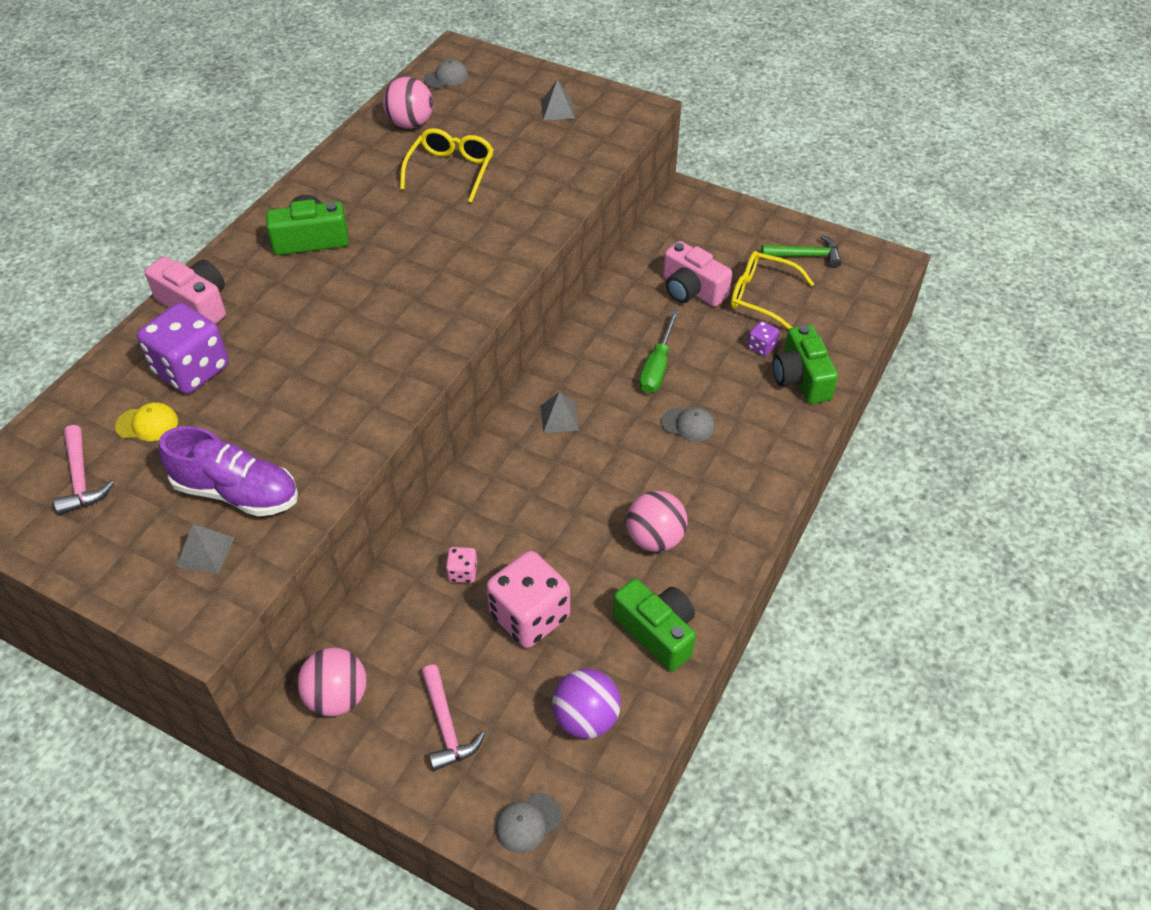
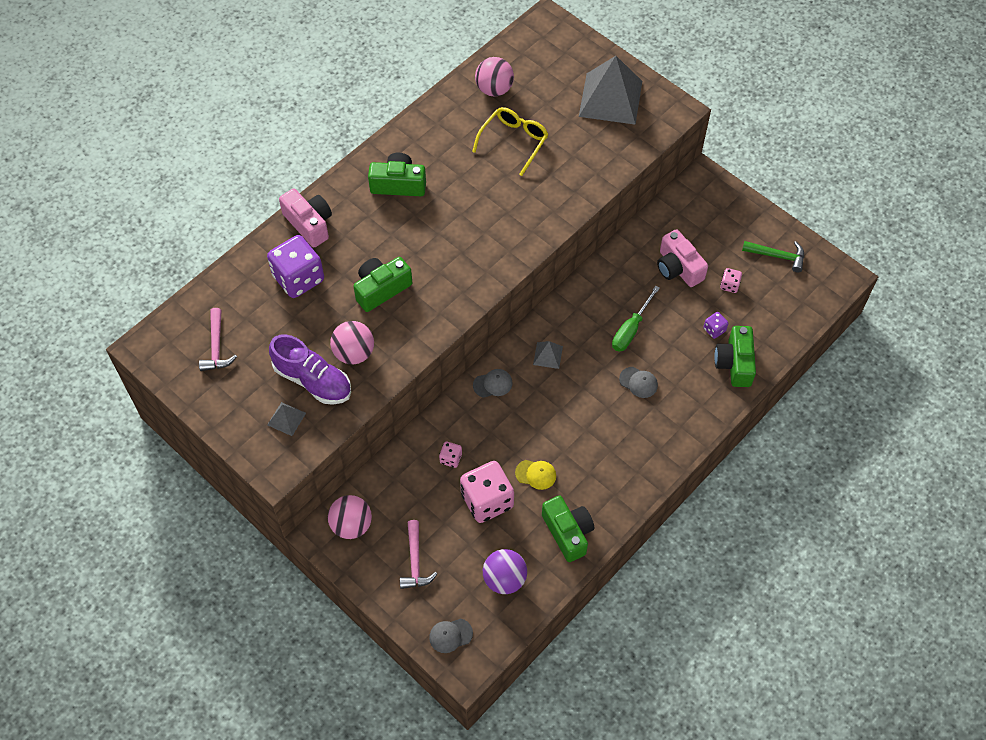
camera: 15 degrees right, 10 degrees up
yellow cap [115,402,178,441] -> yellow cap moved to [515,460,556,490]
grey cap [424,59,468,89] -> grey cap moved to [473,369,513,398]
grey pyramid [541,80,575,120] -> grey pyramid [579,56,642,125], size x2.27
pink ball [626,491,688,552] -> pink ball moved to [330,321,374,364]
yellow glasses [731,251,814,330] -> pink dice [720,268,742,293]
none -> green camera [353,257,412,312]

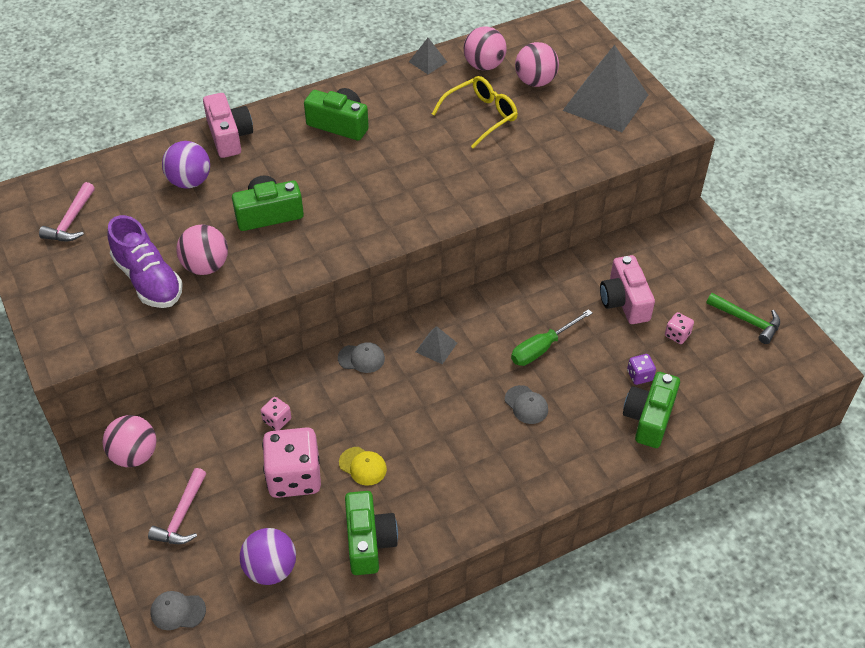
camera: 20 degrees right, 10 degrees down
purple dice [267,235,324,298] -> purple ball [162,141,210,188]
grey pyramid [267,402,306,436] -> grey pyramid moved to [409,38,447,74]
none -> pink ball [515,42,559,87]

